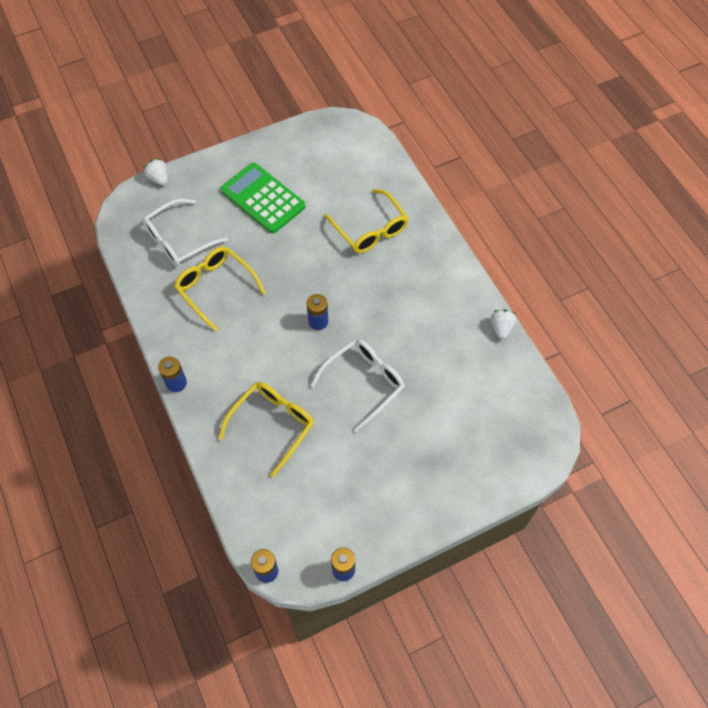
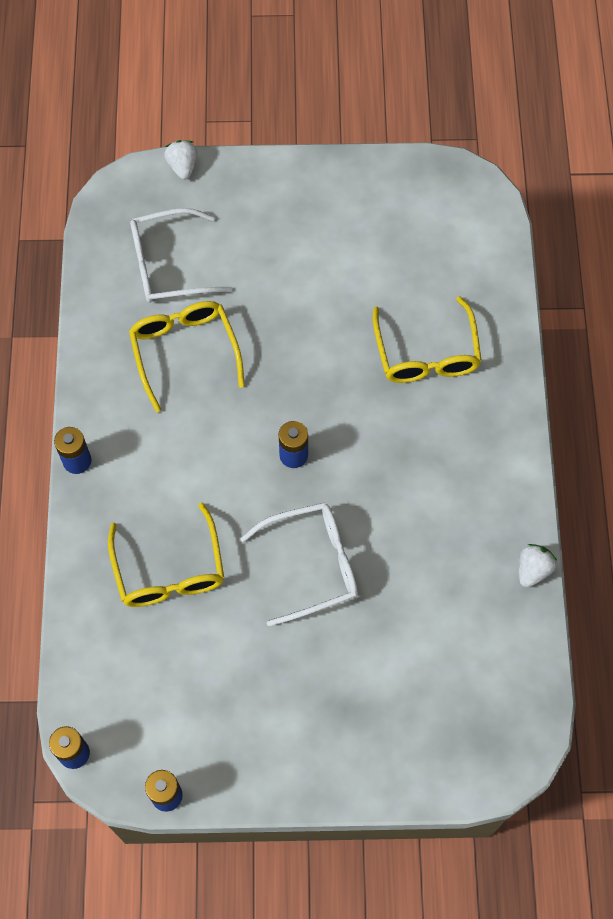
camera: 25 degrees right, 5 degrees up
yellow glasses [218,382,314,478] -> yellow glasses turned 105 degrees clockwise [108,503,224,607]
green calculator [221,163,306,234] -> none

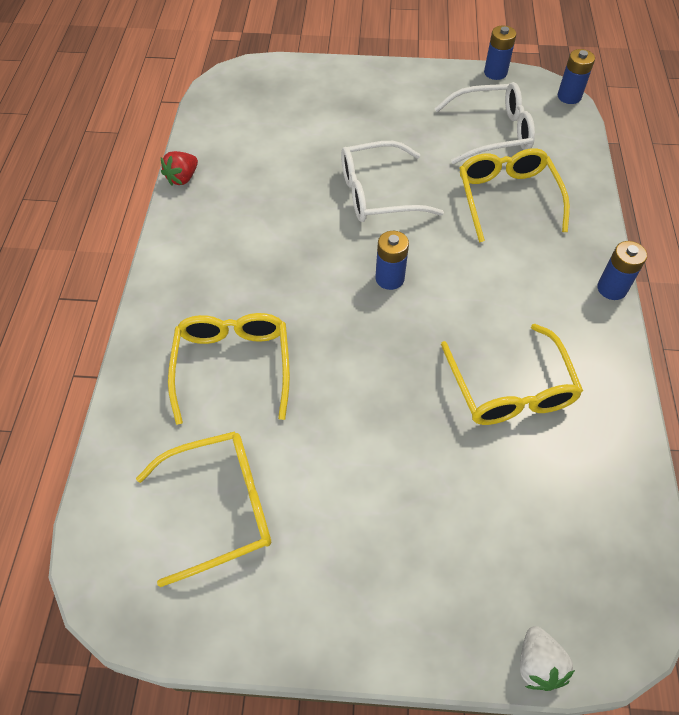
camera: 175 degrees left, 10 degrees down
white glasses [130,208,232,303] -> white glasses moved to [434,82,535,164]
white strawberry [519,544,557,588] -> red strawberry [161,151,198,185]
none -> yellow glasses [136,431,271,587]

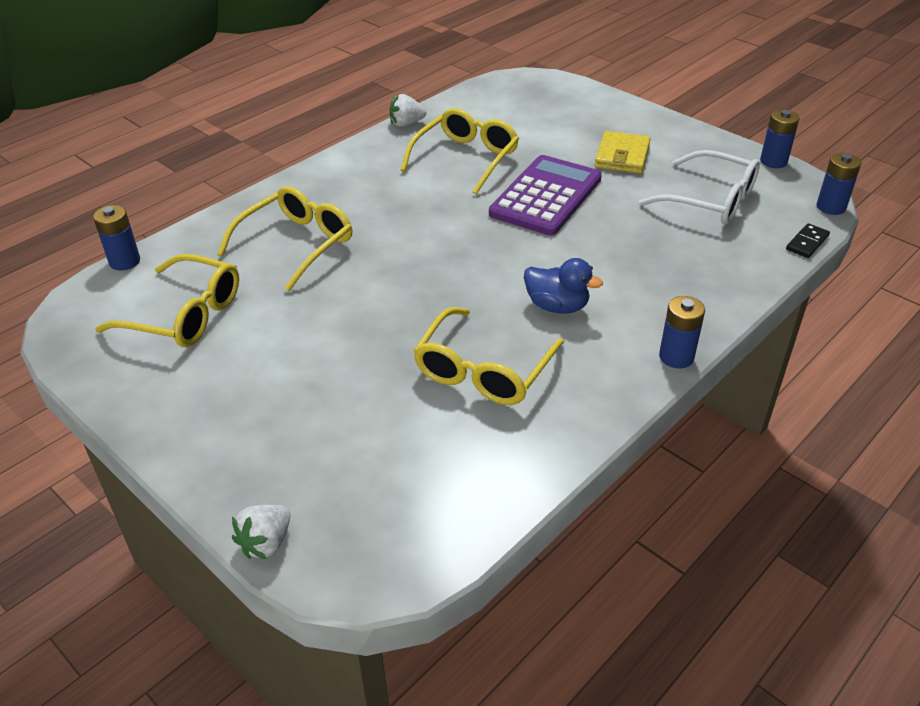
camera: 40 degrees right, 15 degrees down
red strawberry [161,151,198,185] -> white strawberry [390,94,426,127]
white glasses [341,141,444,222] -> purple calculator [489,155,602,236]
blue battery [375,231,409,290] -> blue battery moved to [93,205,140,270]
yellow glasses [459,148,570,243] -> yellow glasses moved to [401,108,519,195]
none -> blue duck [524,258,603,314]
none -> yellow wallet [594,131,651,174]
none -> black domino [786,223,830,258]

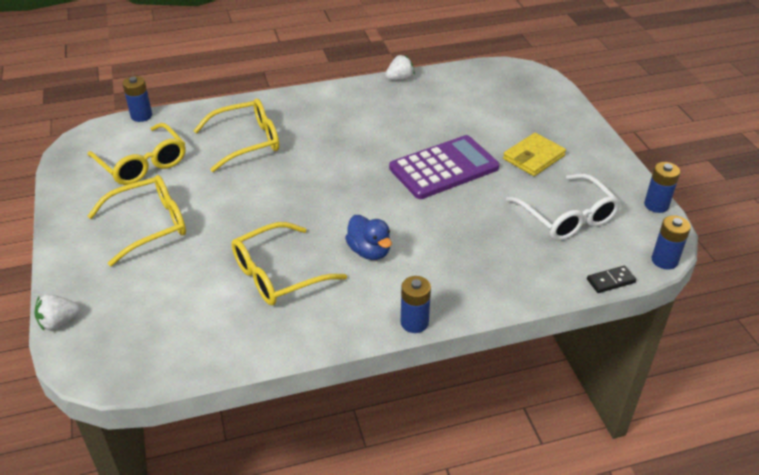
camera: 30 degrees right, 0 degrees up
white strawberry [390,94,426,127] -> white strawberry turned 135 degrees clockwise [385,55,415,80]
yellow glasses [401,108,519,195] -> yellow glasses moved to [87,175,186,266]

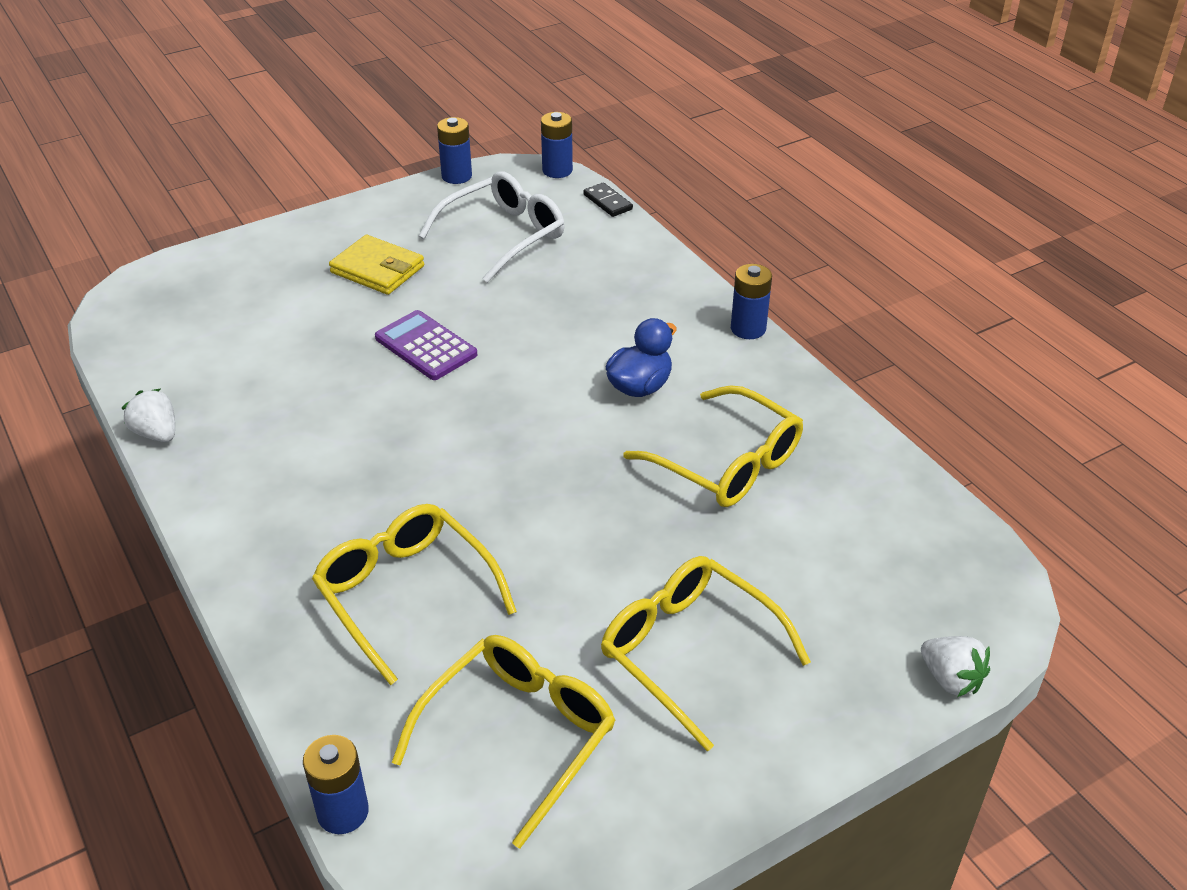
camera: 105 degrees left, 0 degrees up
purple calculator [389,135,499,199] -> purple calculator [375,310,477,380], size x0.63

